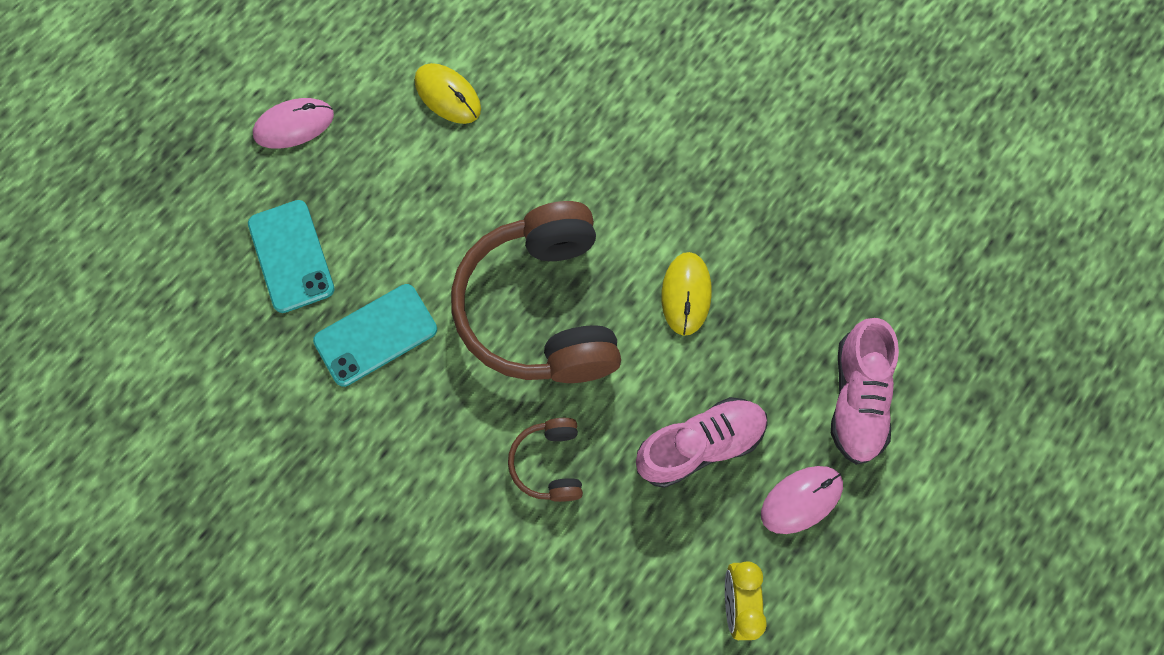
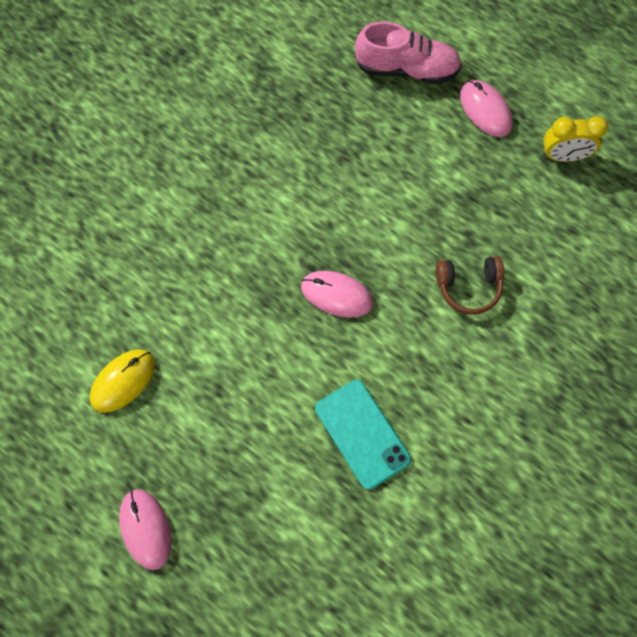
camera: 90 degrees left, 0 degrees up
turquoise phone [248,200,335,313] -> none
brown headphones [451,201,621,383] -> pink mouse [301,271,373,318]
pink shoe [636,397,768,488] -> none
yellow mouse [661,252,712,336] -> none

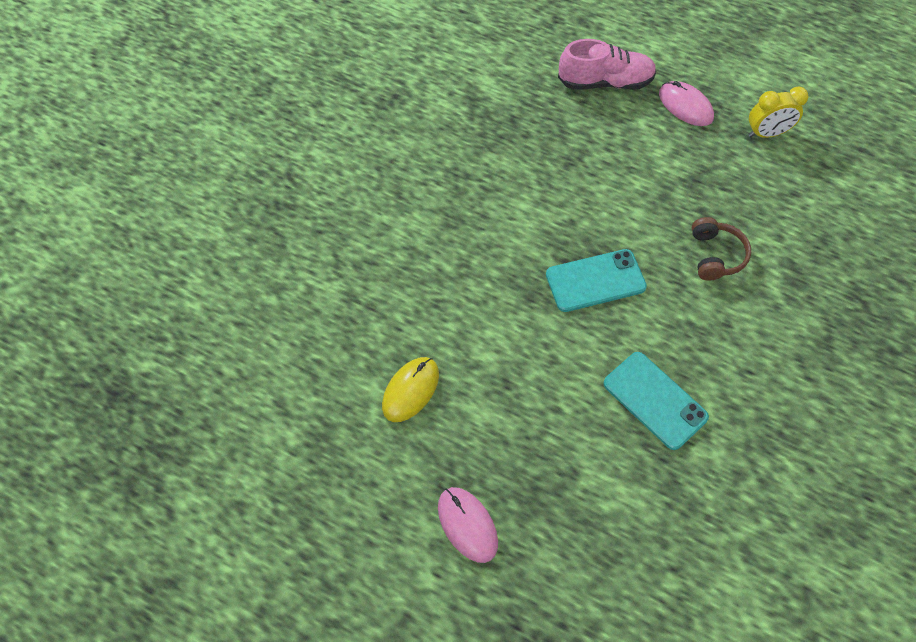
camera: 10 degrees left, 10 degrees down
pink mouse [301,271,373,318] -> turquoise phone [546,249,647,312]
brown headphones [436,256,504,315] -> brown headphones turned 75 degrees counterclockwise [692,217,751,281]

